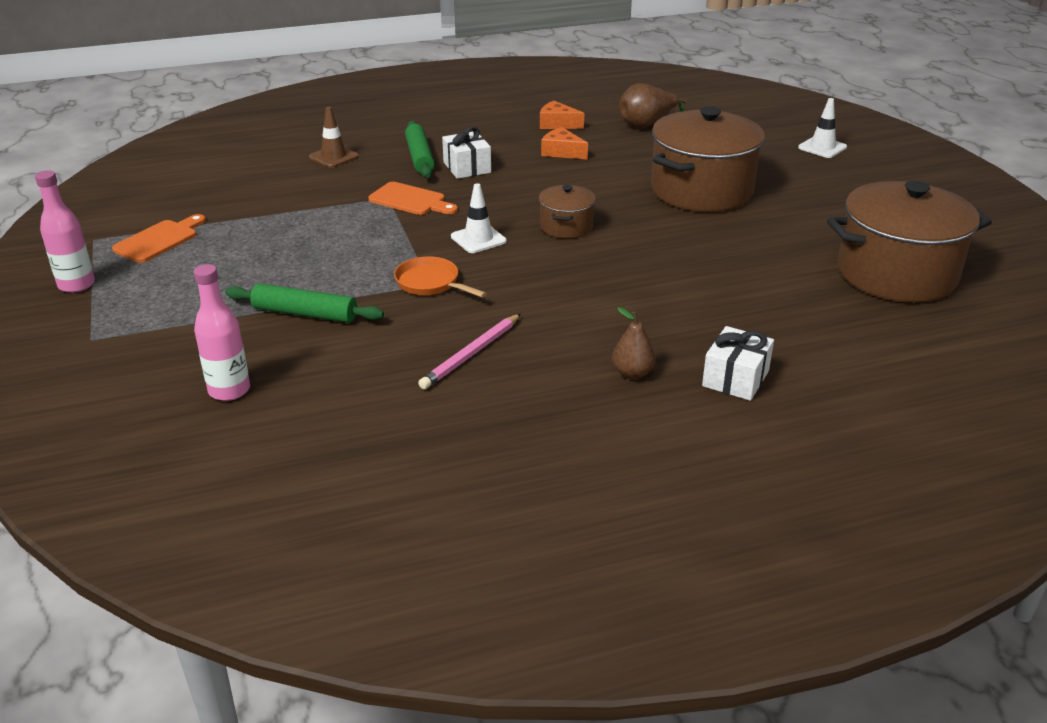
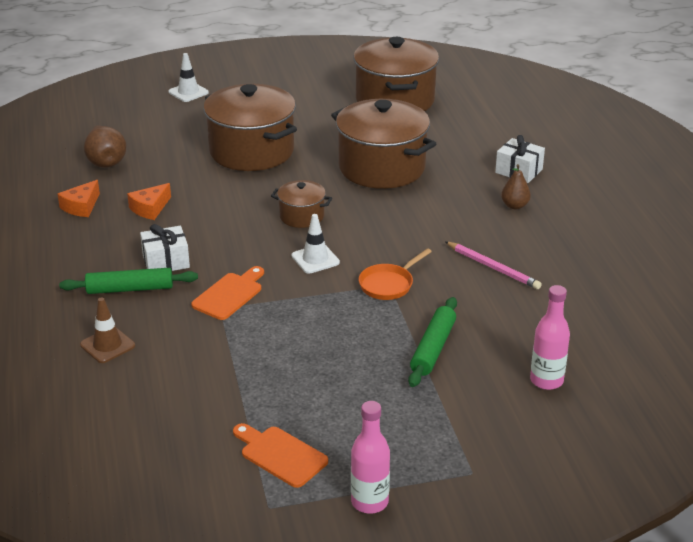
camera: 85 degrees left, 0 degrees up
none -> brown pot [331,99,436,189]

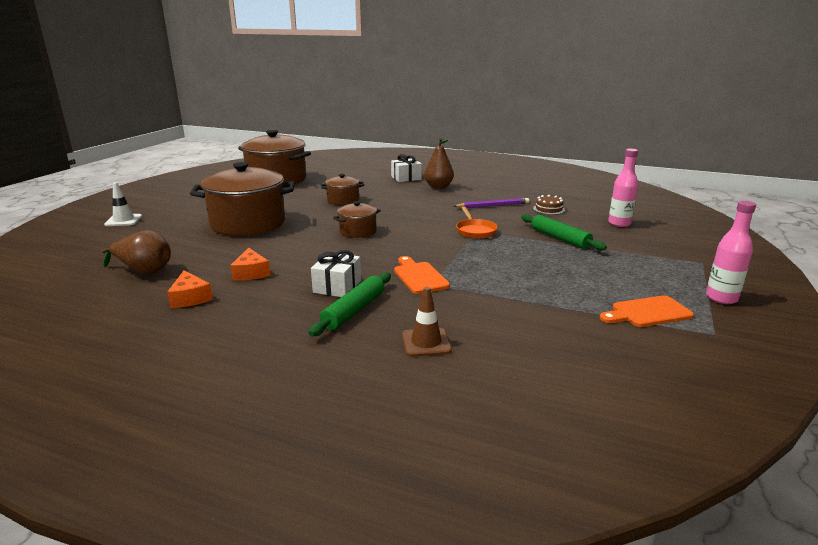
camera: 55 degrees left, 10 degrees down
white traffic cone [292,214,340,274] -> none
brown pot [331,99,436,189] -> brown pot [321,174,364,205], size x0.49
pink pencil [445,241,542,289] -> purple pencil [453,198,529,208]
brown pear [501,164,531,209] -> brown pear [424,138,454,189], size x1.51
none -> brown cake [533,195,565,215]

